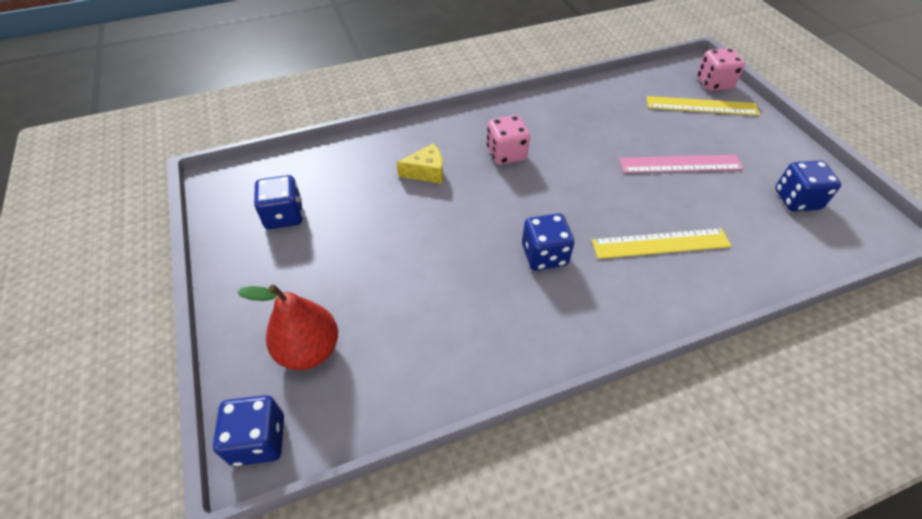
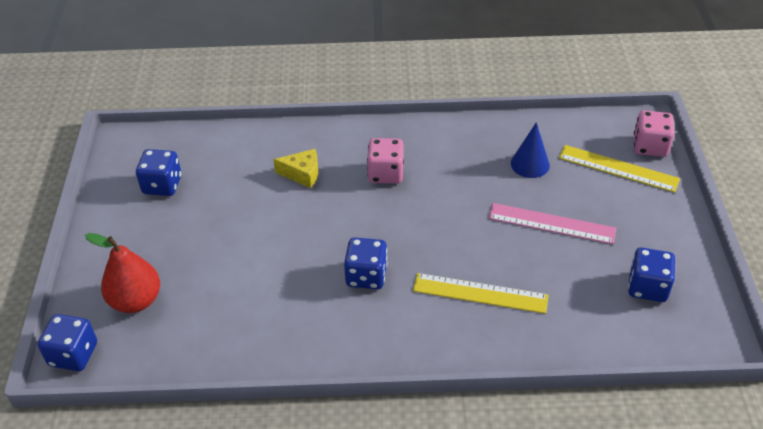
camera: 20 degrees right, 5 degrees down
none -> blue cone [511,122,550,178]

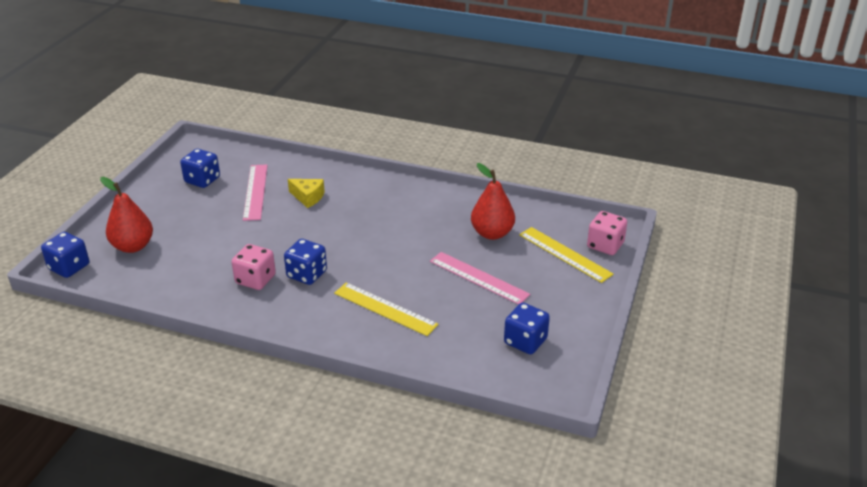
camera: 20 degrees right, 10 degrees down
pink dice [367,138,404,184] -> pink dice moved to [232,244,276,290]
blue cone [511,122,550,178] -> red pear [471,163,515,240]
none -> pink ruler [243,164,268,221]

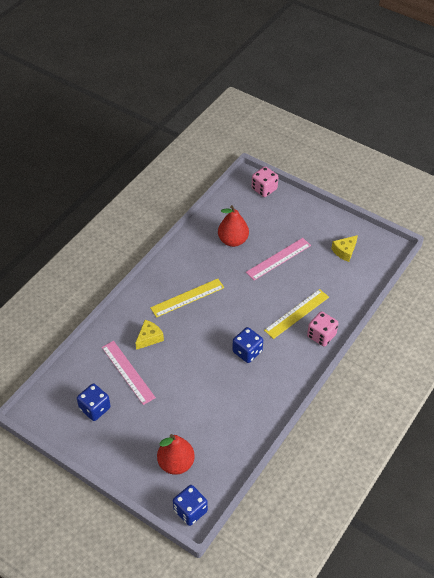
camera: 75 degrees left, 15 degrees up
pink dice [232,244,276,290] -> pink dice moved to [307,311,339,347]
pink ruler [243,164,268,221] -> pink ruler turned 45 degrees clockwise [102,341,156,405]
blue dice [504,303,550,354] -> yellow cheese [331,235,358,262]
yellow ruler [519,227,614,283] -> yellow ruler moved to [150,279,224,318]

